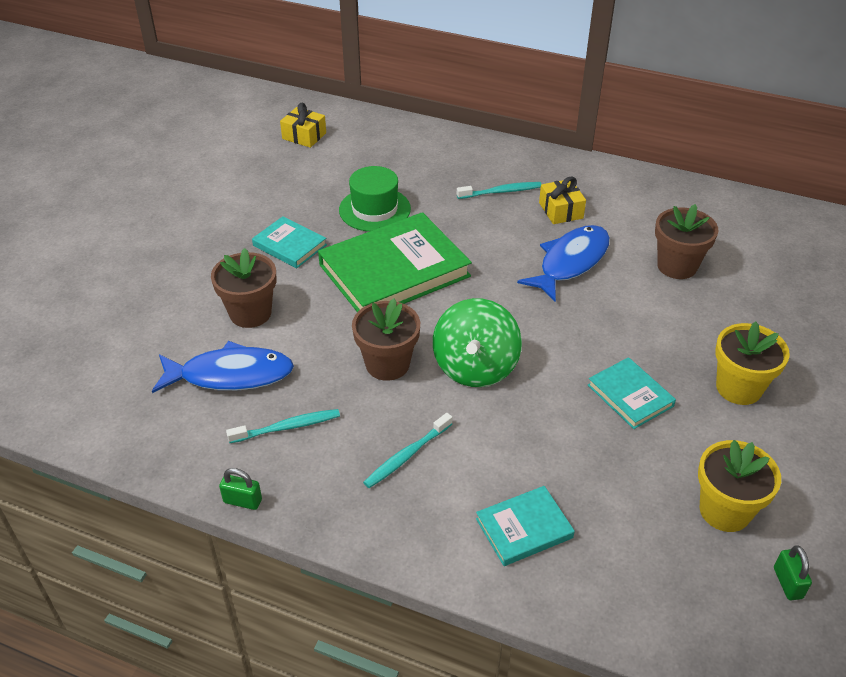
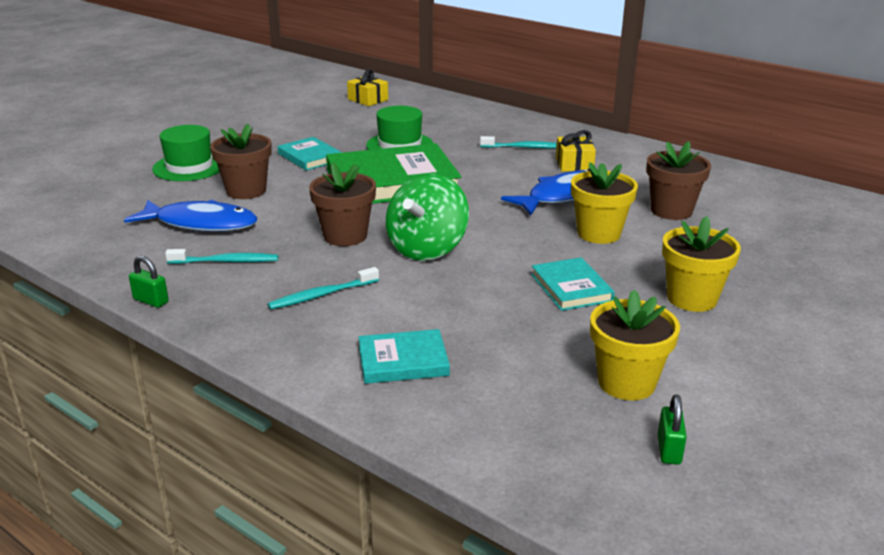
camera: 15 degrees right, 15 degrees down
none -> green hat [152,125,220,181]
none -> yellow flower pot [571,163,638,244]

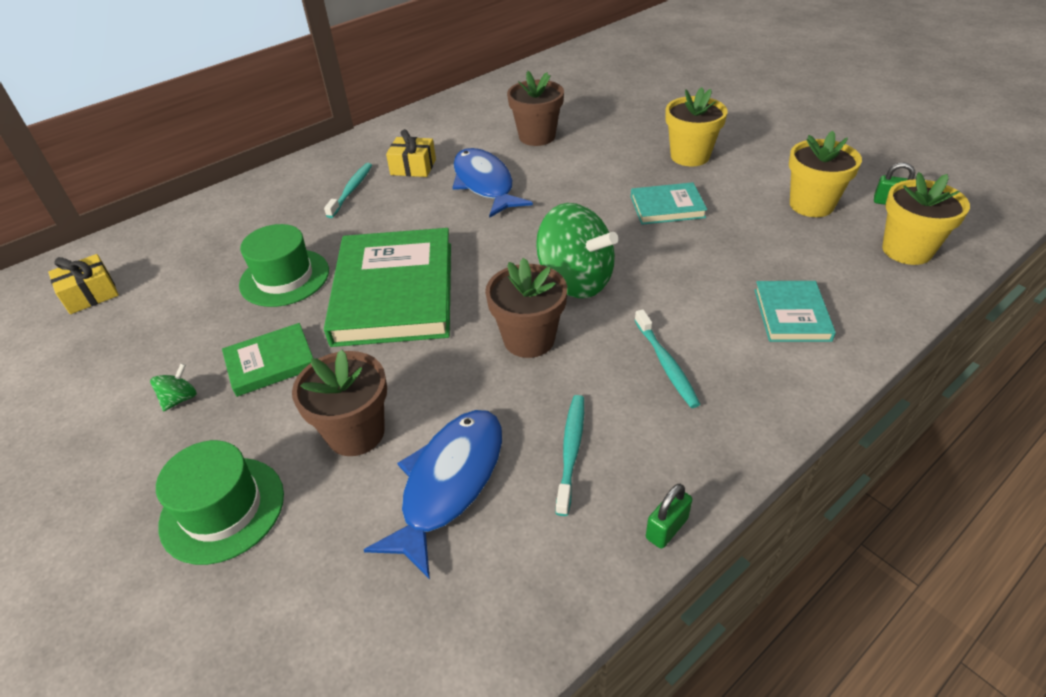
camera: 75 degrees left, 15 degrees up
turquoise book [278,137,342,171] -> green book [222,323,313,397]
yellow flower pot [571,163,638,244] -> yellow flower pot moved to [882,172,970,265]
none -> green spinning top [150,363,197,412]

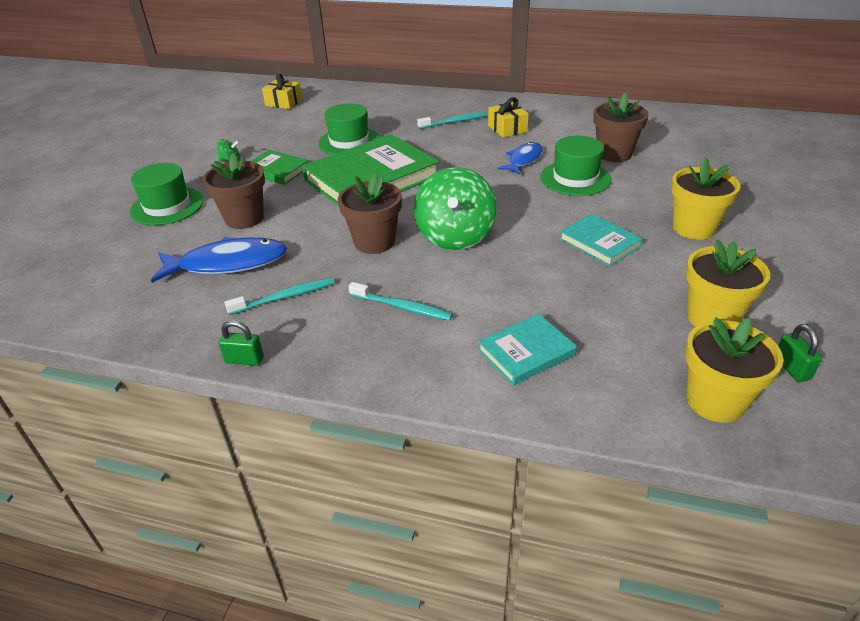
camera: 55 degrees right, 5 degrees down
blue fish [453,148,533,218] -> blue fish [498,142,543,175], size x0.62
turquoise toothbrush [634,309,700,408] -> turquoise toothbrush turned 105 degrees counterclockwise [348,282,453,321]
none -> green hat [540,136,612,196]

